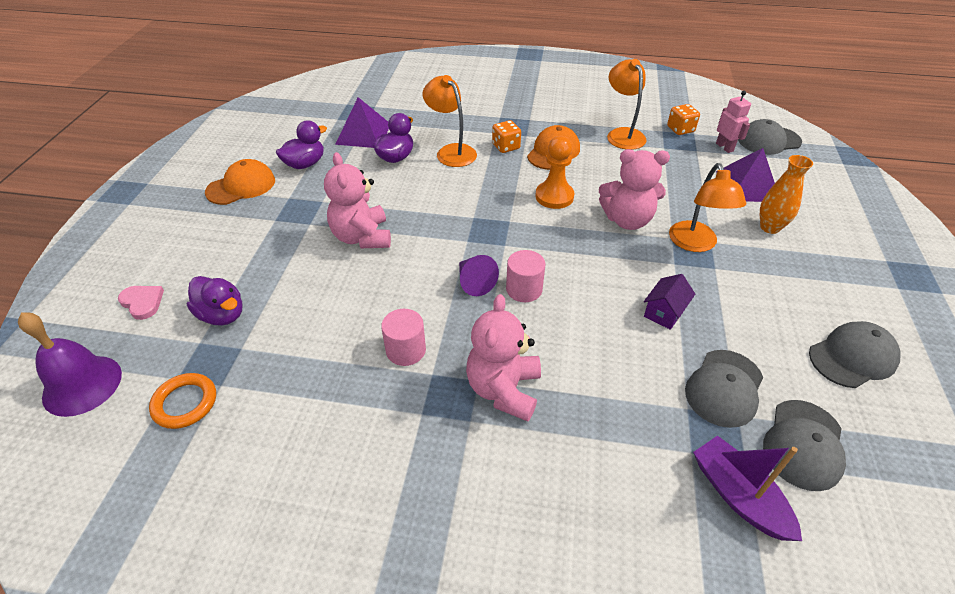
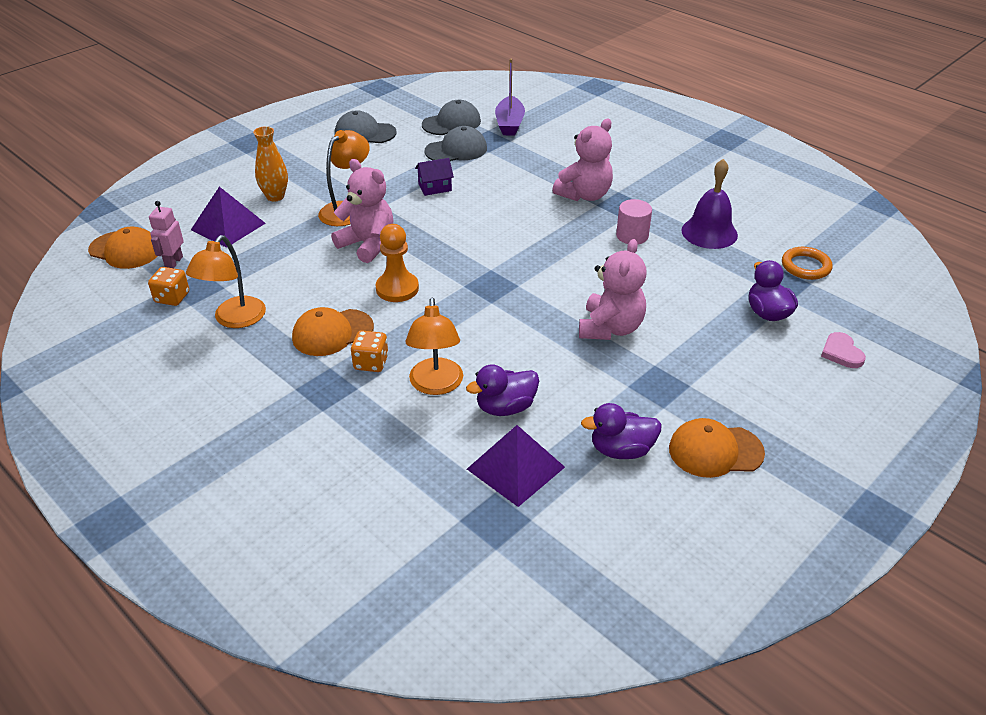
camera: 145 degrees left, 5 degrees down
purple bell [18,312,122,417] -> purple bell moved to [681,159,738,249]
purple cone [459,255,499,296] -> none
pink cylinder [506,250,545,302] -> none
grey cap [738,119,802,155] -> orange cap [88,227,157,269]

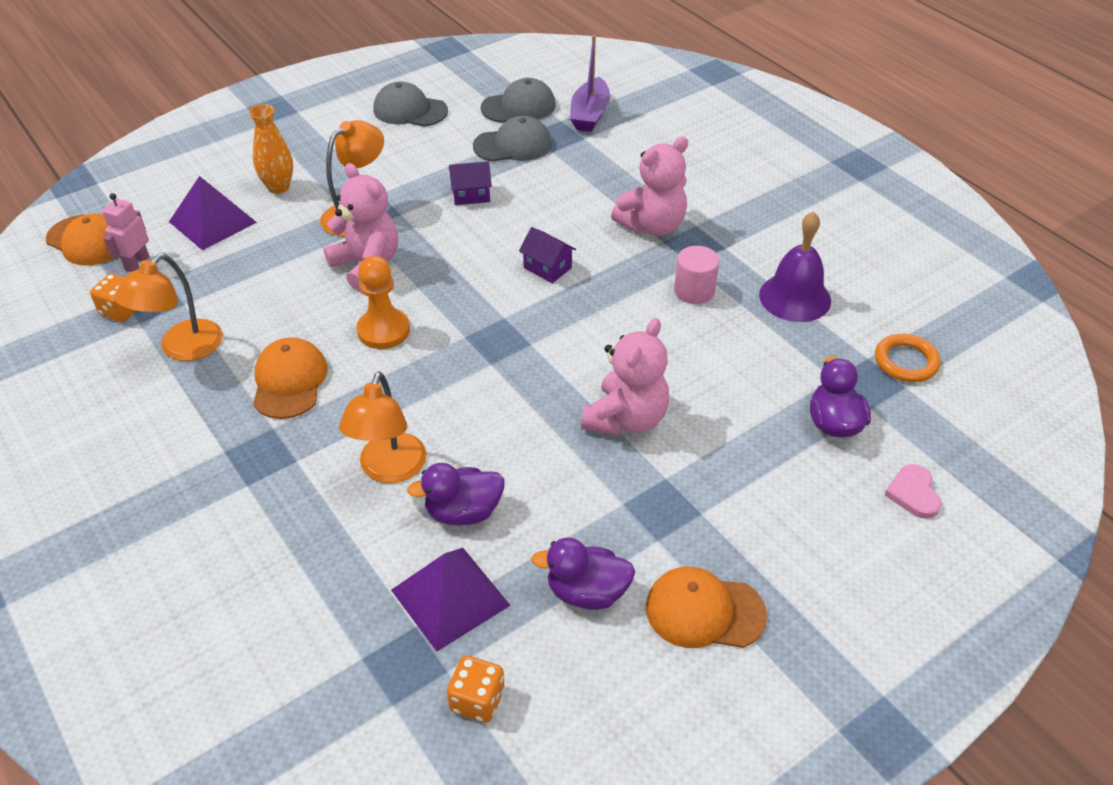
camera: 10 degrees right, 5 degrees up
orange cap [292,307,374,356] -> orange cap turned 105 degrees clockwise [253,337,328,419]
orange dice [351,330,388,372] -> orange dice moved to [447,655,504,723]
none -> purple house [519,227,576,283]

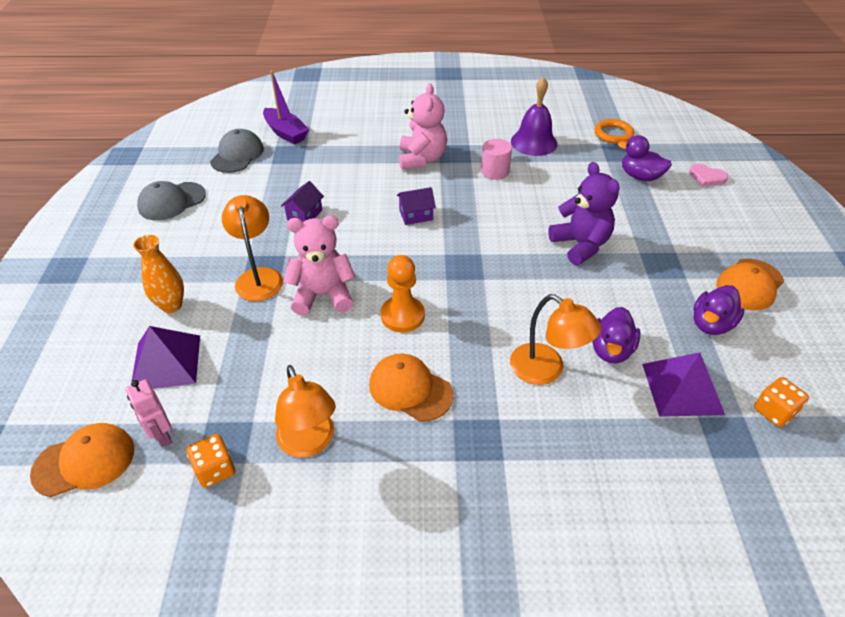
camera: 55 degrees left, 0 degrees up
grey cap [473,116,552,162] -> none
pink teddy bear [581,318,669,436] -> purple teddy bear [548,162,620,265]

